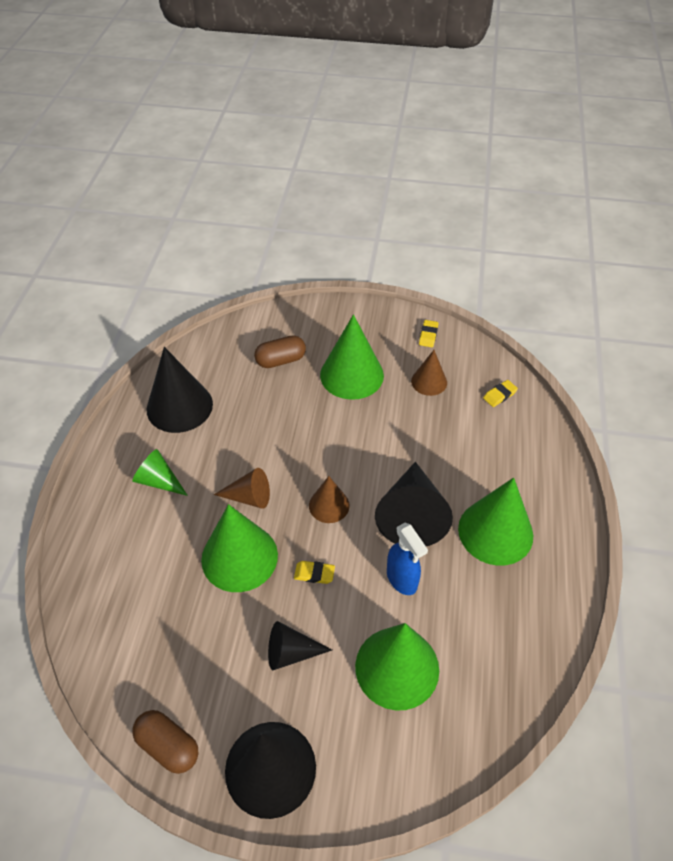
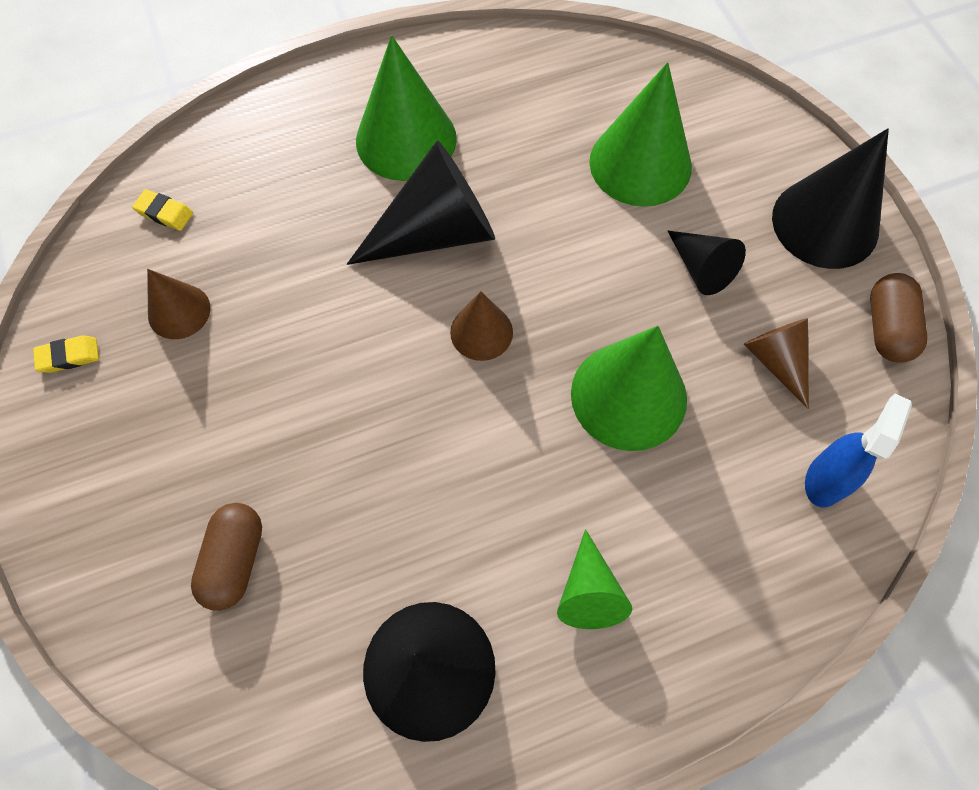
camera: 120 degrees left, 15 degrees up
brown cone [214,468,270,509] -> brown cone moved to [744,318,809,409]
brown capsule [254,335,306,368] -> brown capsule turned 60 degrees clockwise [191,503,262,611]
yellow eraser [294,561,335,584] -> none
green cone [320,314,384,400] -> none
blue spray bottle [387,523,428,595] -> blue spray bottle moved to [805,394,912,507]

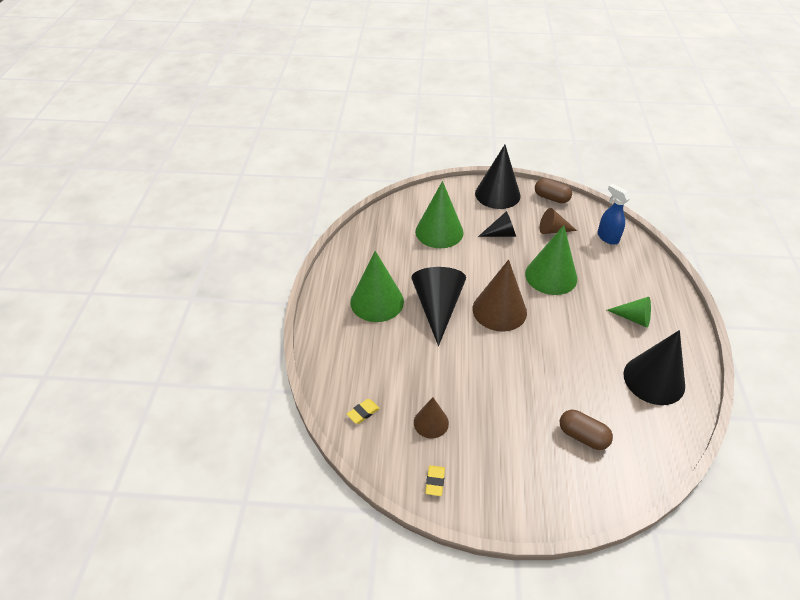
camera: 65 degrees left, 20 degrees down
brown cone [450,291,513,361] -> brown cone [473,259,527,332], size x1.79

